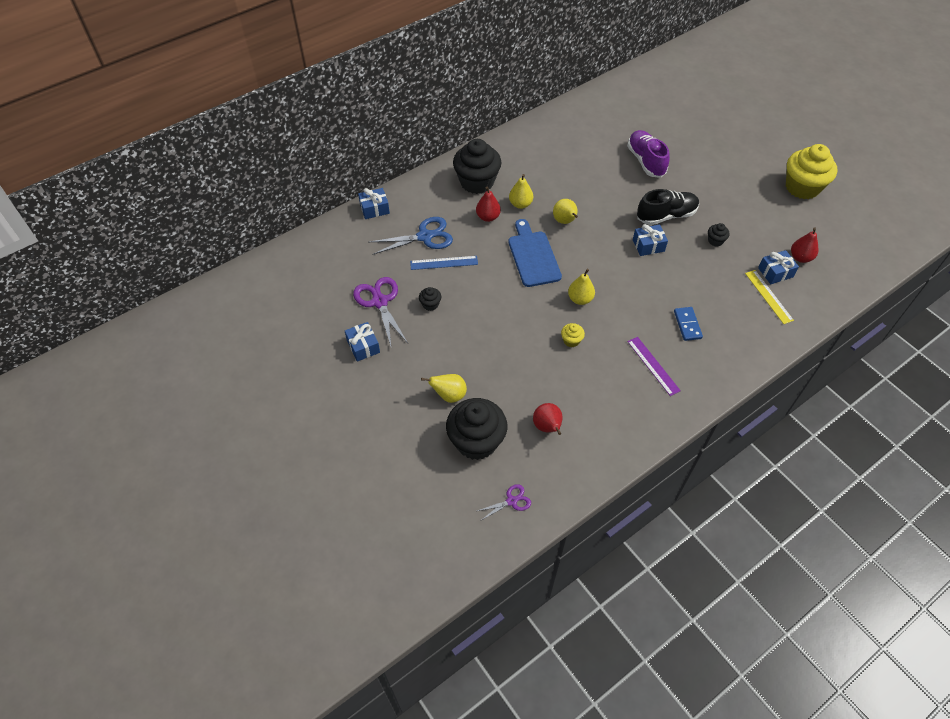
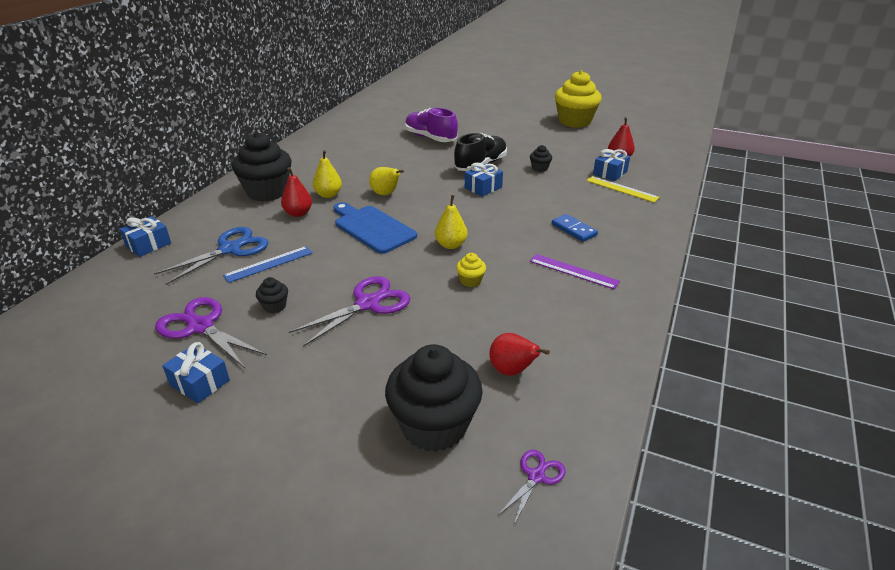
camera: 30 degrees left, 20 degrees down
yellow pear [421,374,467,403] -> none
none -> purple scissors [289,276,410,347]

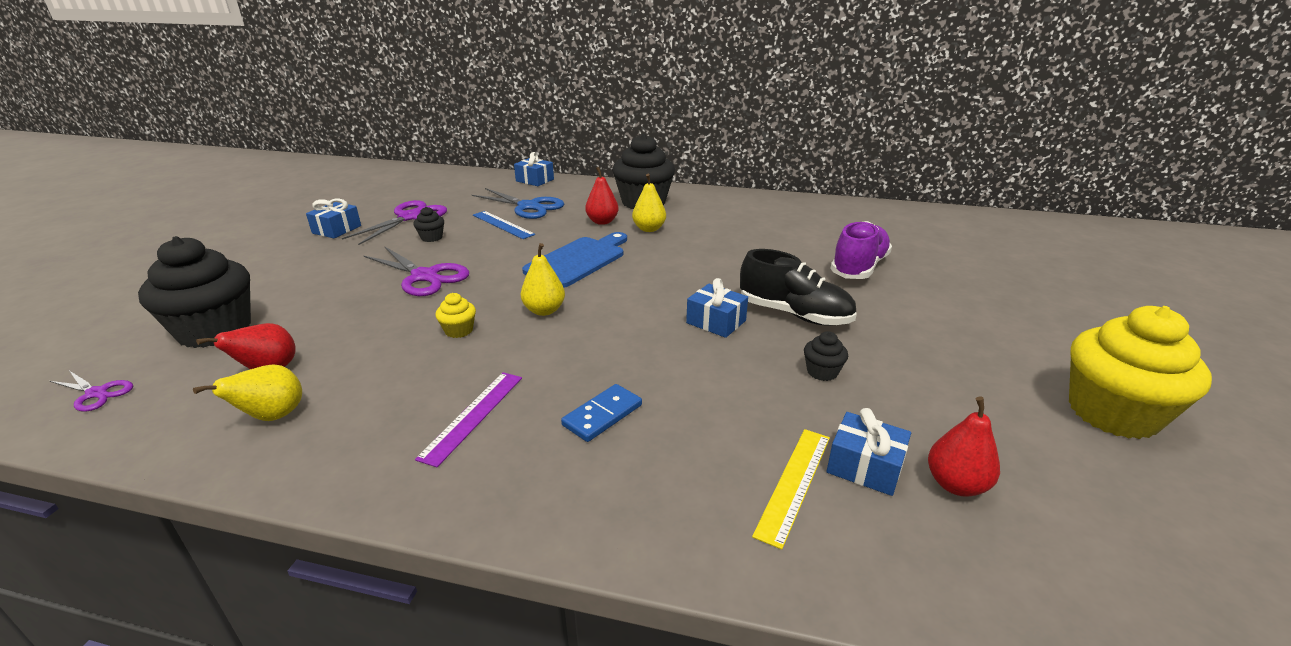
camera: 80 degrees right, 5 degrees down
yellow pear [369,167,404,195] -> yellow pear moved to [193,364,302,421]

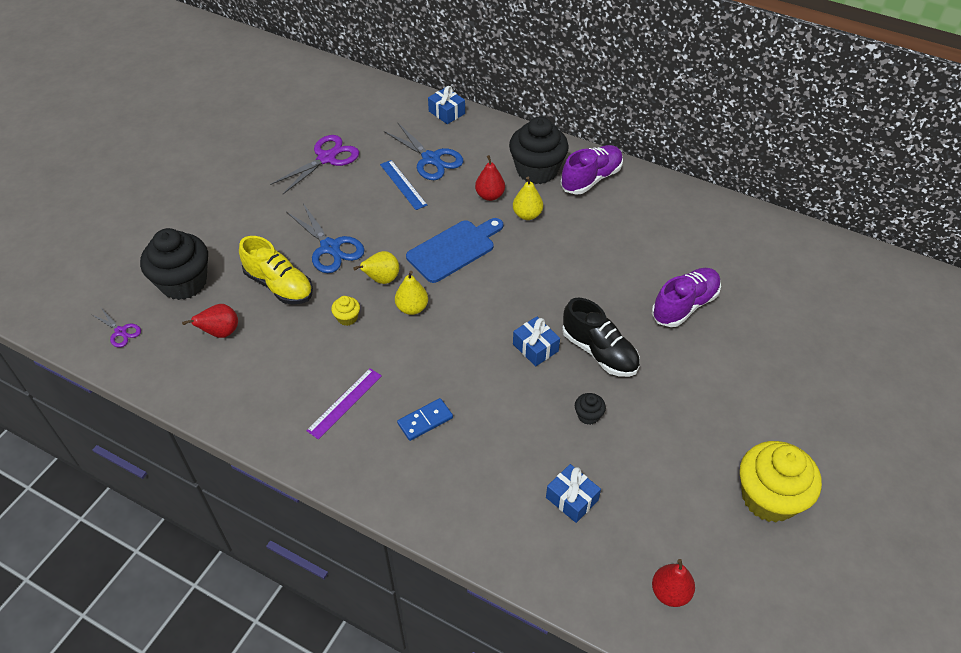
camera: 15 degrees right, 20 degrees up
yellow pear [193,364,302,421] -> yellow pear moved to [353,251,399,284]
blue gift [306,199,361,238] -> none
purple scissors [363,246,469,296] -> blue scissors [286,203,365,273]
black cupcake [414,207,444,242] -> none
yellow ruler [752,429,830,549] -> none
red pear [928,397,1000,497] -> red pear moved to [652,559,695,607]
none -> yellow shoe [239,236,313,304]
none -> purple shoe [561,145,623,195]

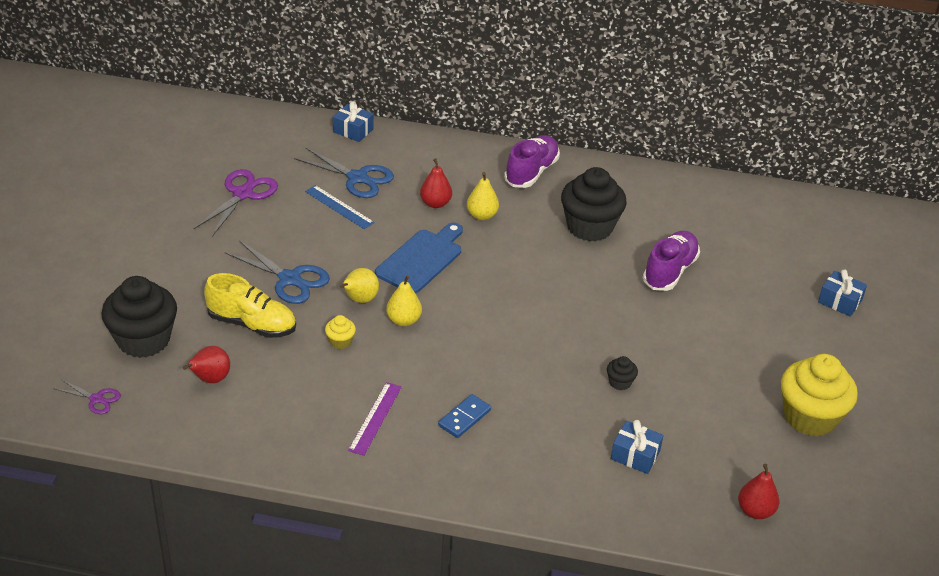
camera: 20 degrees left, 10 degrees down
black cupcake [509,117,569,184] -> black cupcake moved to [561,167,627,242]
blue gift [513,316,560,366] -> blue gift moved to [818,270,867,317]
black shoe [562,298,640,377] -> none

